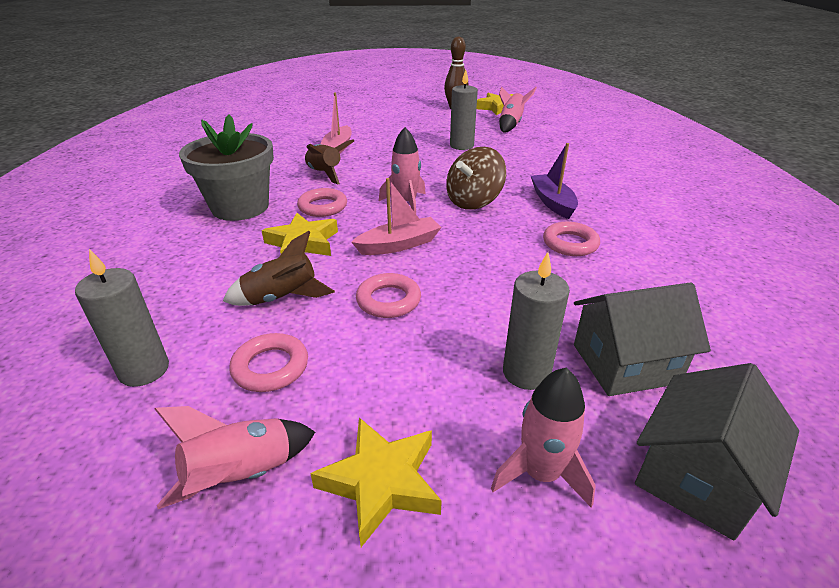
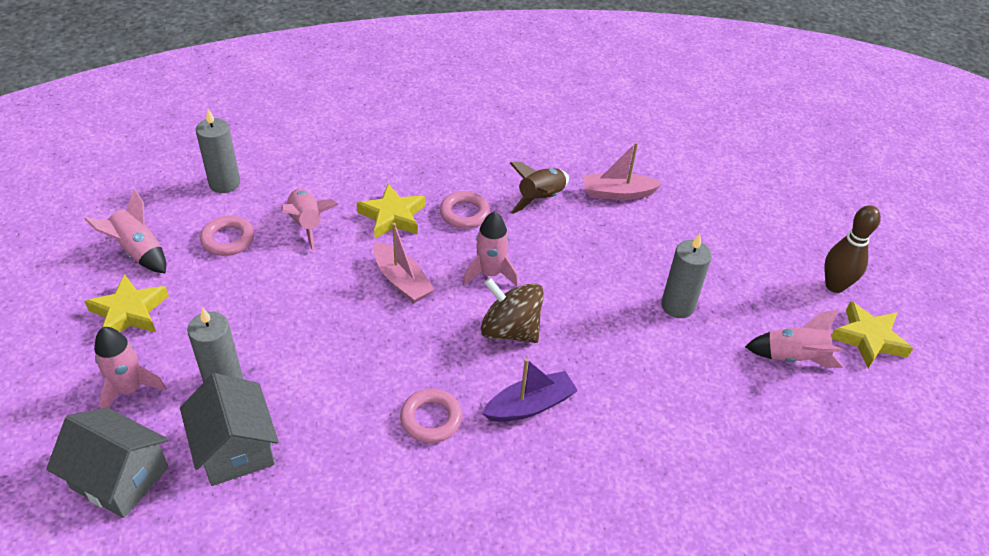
camera: 75 degrees right, 10 degrees up
grey flower pot [179,114,274,221] -> none
brown rocket [223,231,335,306] -> pink rocket [281,190,338,251]
pink ring [356,273,421,318] -> none

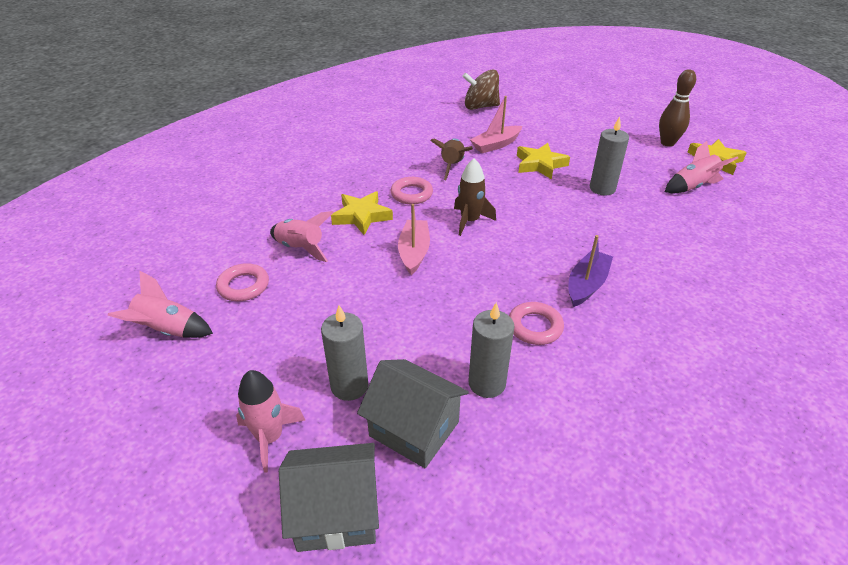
camera: 30 degrees left, 5 degrees down
yellow star [84,274,169,332] -> yellow star moved to [517,143,570,179]
grey candle [196,109,240,193] -> grey candle moved to [468,302,515,398]
pink boat [373,223,435,303] -> pink boat turned 105 degrees counterclockwise [398,204,430,275]
pink rocket [463,211,519,287] -> brown rocket [454,158,496,236]
brown spinning top [481,278,544,343] -> brown spinning top moved to [462,69,500,110]

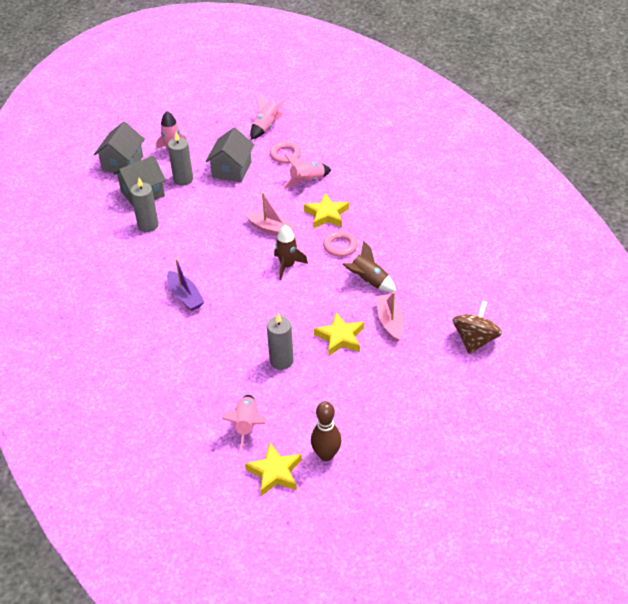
camera: 115 degrees right, 5 degrees up
pink ring [509,302,564,345] -> none
none -> grey house [206,127,255,182]

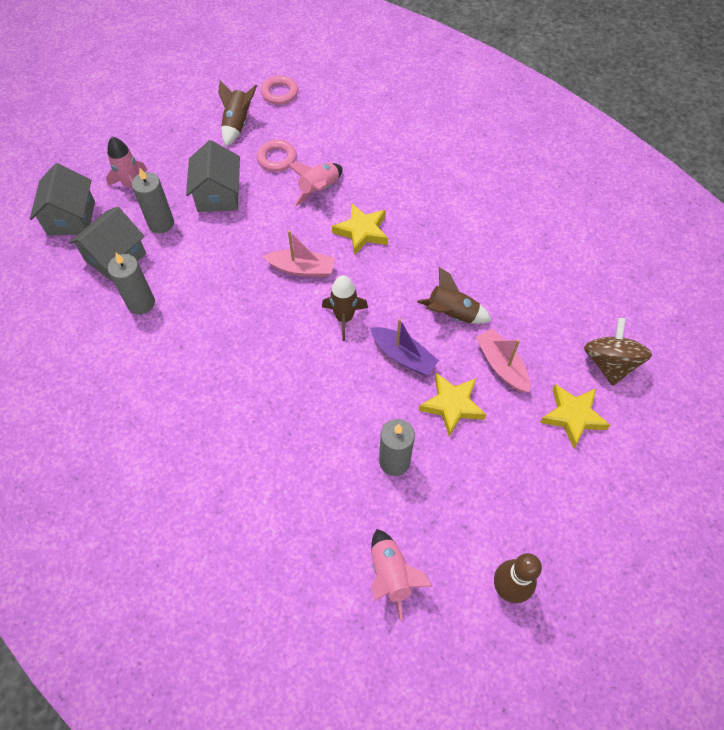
camera: 20 degrees left, 15 degrees up
purple boat [167,258,204,311] -> purple boat moved to [370,318,439,376]
yellow star [245,443,302,496] -> yellow star moved to [540,384,610,449]
pink rocket [250,93,286,139] -> brown rocket [218,81,257,146]
pink ring [323,231,358,257] -> pink ring moved to [261,75,298,105]

